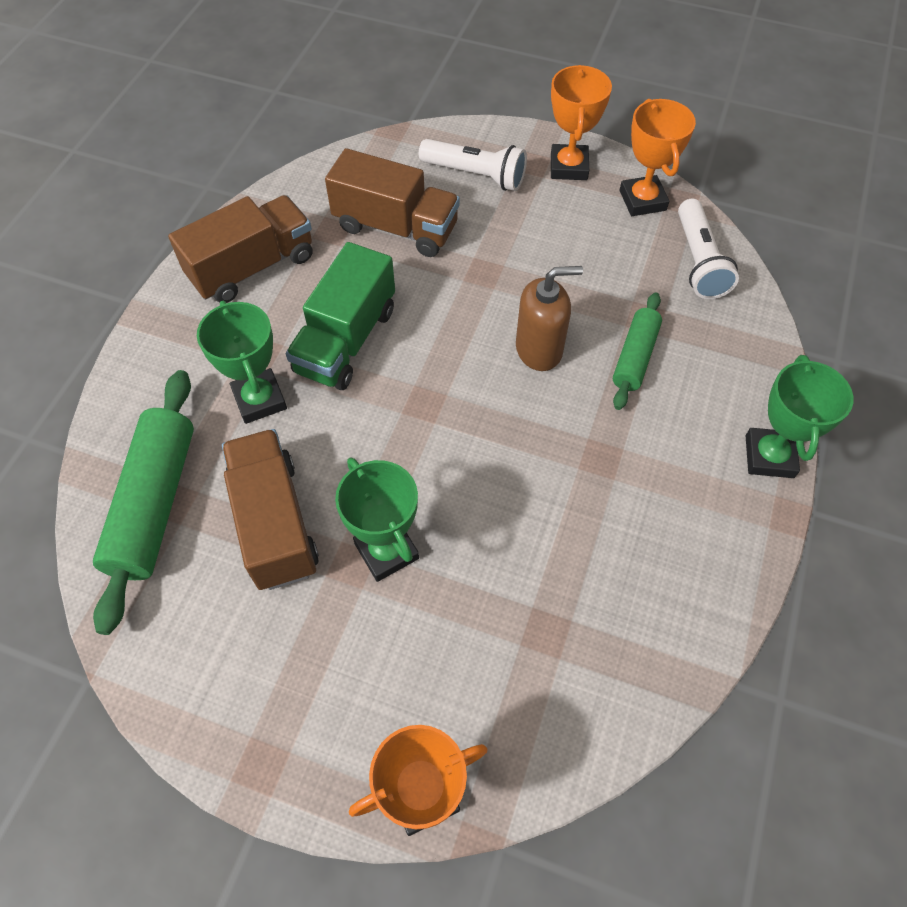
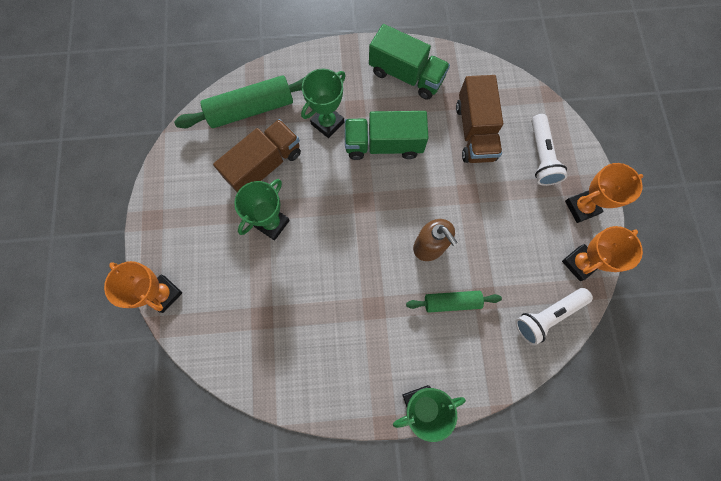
camera: 65 degrees right, 15 degrees up
brown truck [168,195,312,303] -> green truck [369,24,450,100]

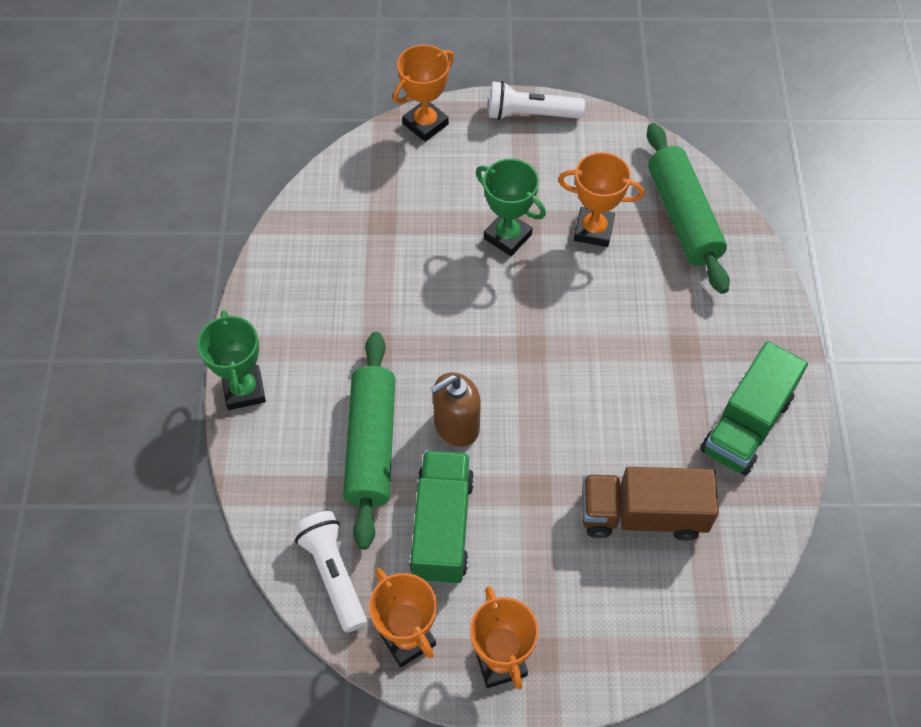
camera: 95 degrees right, 15 degrees down
brown truck [213,119,301,193] -> orange trophy [558,152,644,247]
green trophy [301,69,345,138] -> none
green truck [345,111,429,160] -> green truck moved to [409,450,474,584]
green rolling pin [406,291,502,313] -> green rolling pin [343,332,396,550], size x1.72
white flashlight [532,114,567,186] -> white flashlight moved to [488,81,585,120]

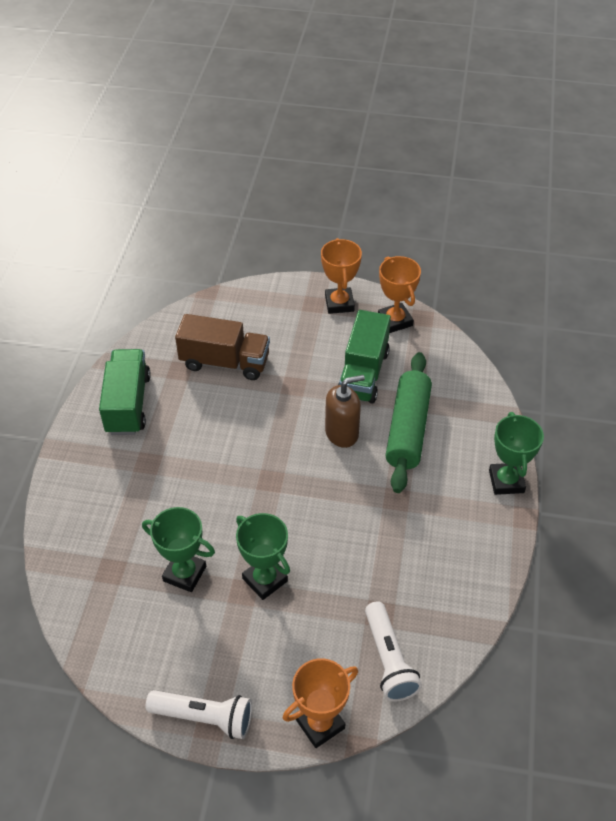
camera: 170 degrees left, 10 degrees down
white flashlight [293,511,367,632] -> white flashlight moved to [365,601,422,702]
orange trophy [558,152,644,247] -> green trophy [142,507,215,592]
green rolling pin [647,123,730,294] -> none
green truck [700,341,808,476] -> green truck turned 45 degrees counterclockwise [99,349,151,435]

